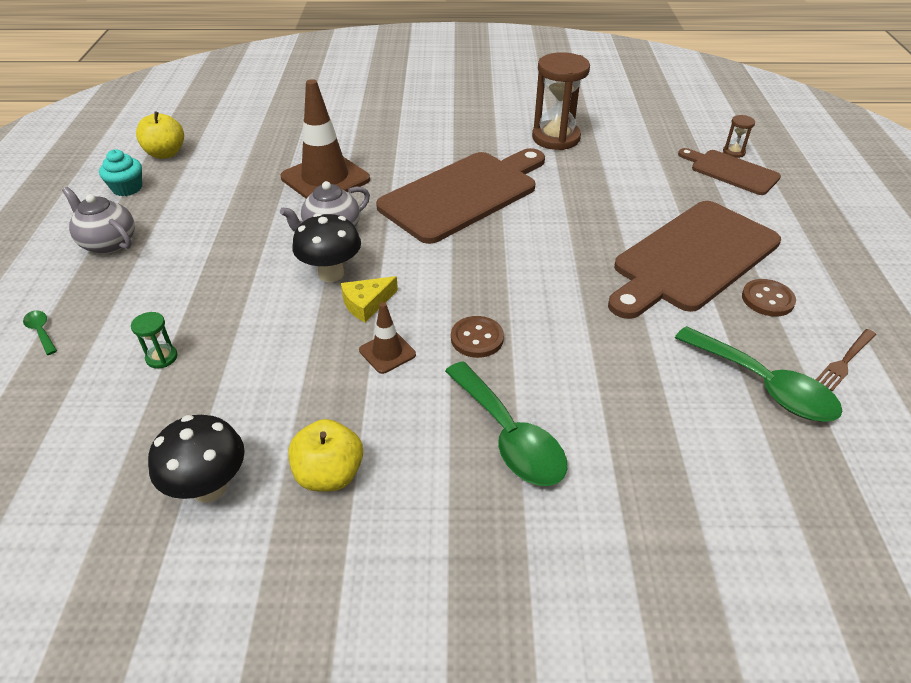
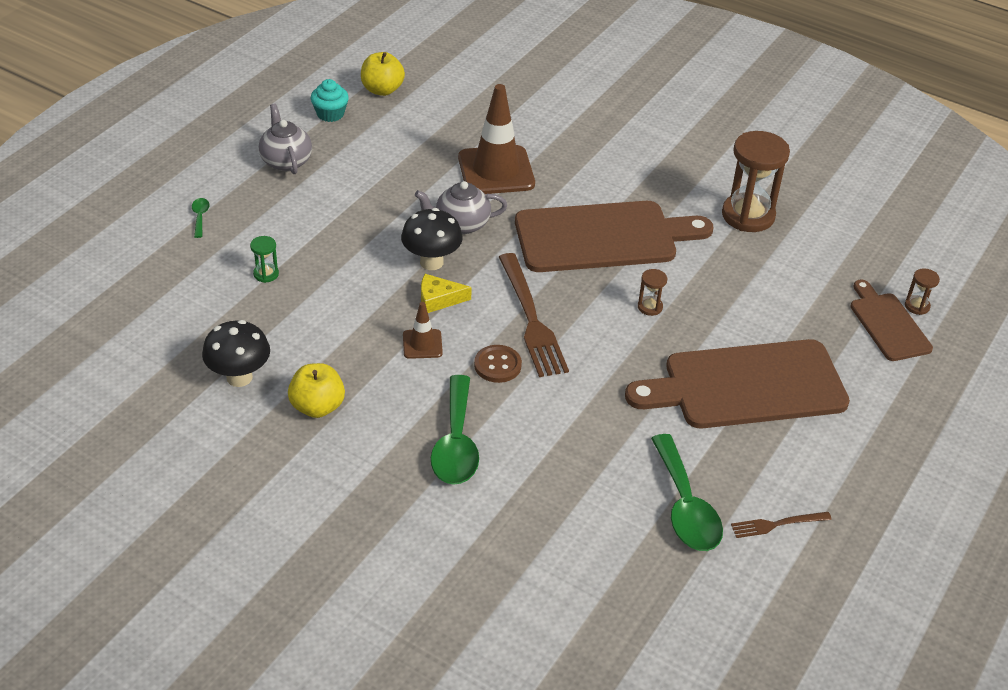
camera: 30 degrees right, 0 degrees up
brown button [742,279,796,317] -> none
none -> brown fork [499,253,569,377]
none -> brown hourglass [638,269,667,316]

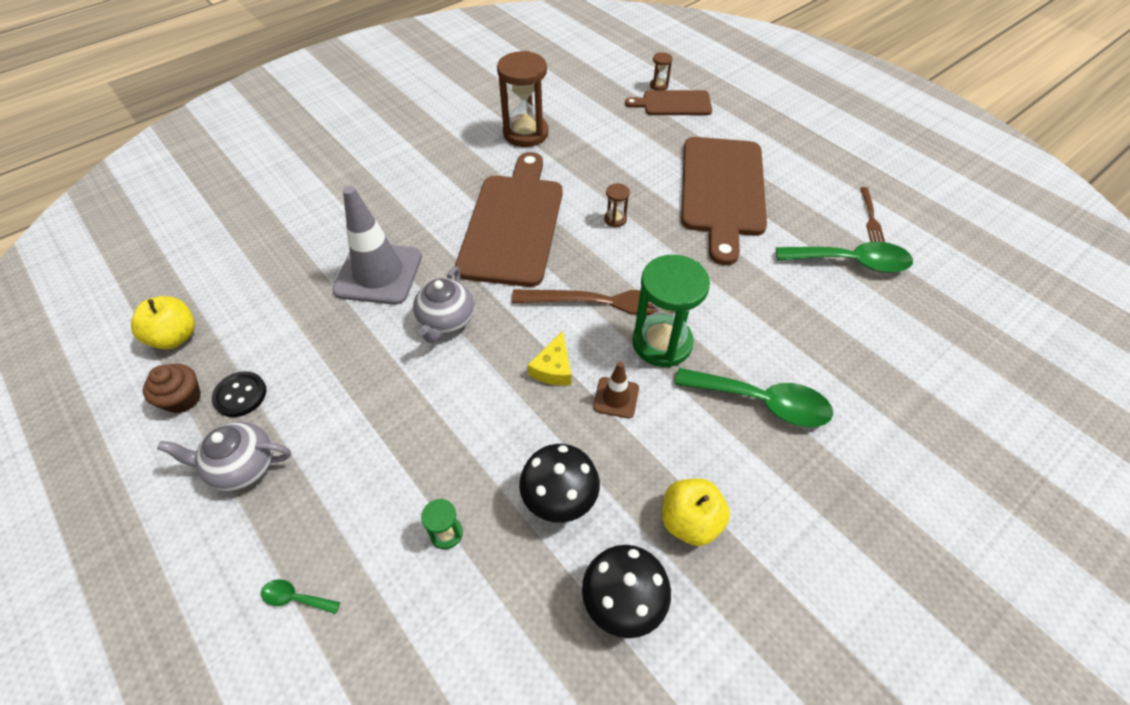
camera: 70 degrees left, 10 degrees up
turquoise cupcake [311,79,349,122] -> brown cupcake [143,364,201,413]
black mushroom [401,208,463,270] -> black mushroom moved to [519,444,600,523]
brown traffic cone [458,84,535,194] -> grey traffic cone [333,186,422,305]
brown button [474,345,522,383] -> green hourglass [632,255,710,367]
none -> black button [212,371,266,417]

